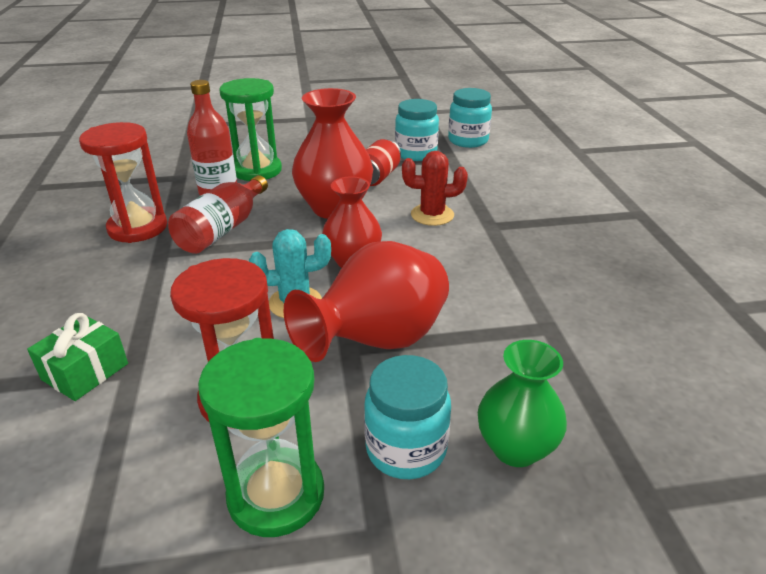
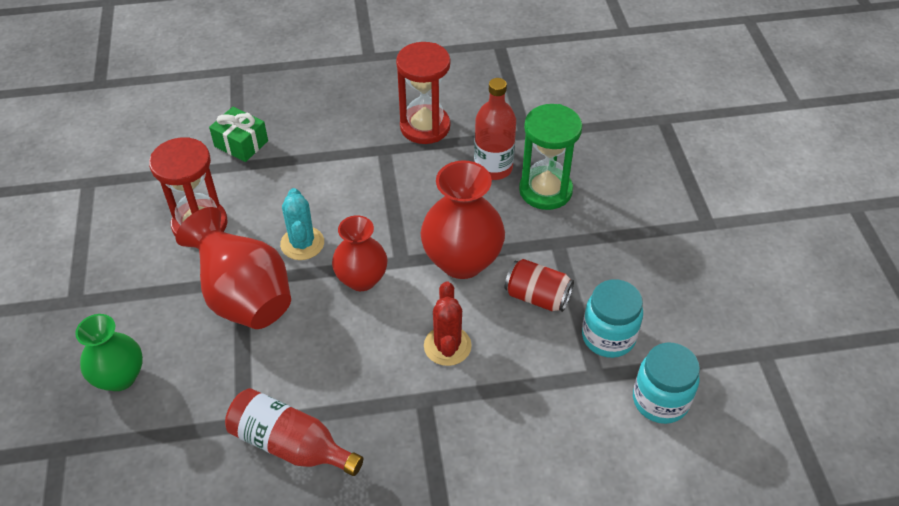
camera: 90 degrees right, 15 degrees up
red bottle [168,175,268,254] -> red bottle moved to [225,388,363,476]
green hourglass [198,338,324,537] -> none
turquoise jar [364,355,451,479] -> none

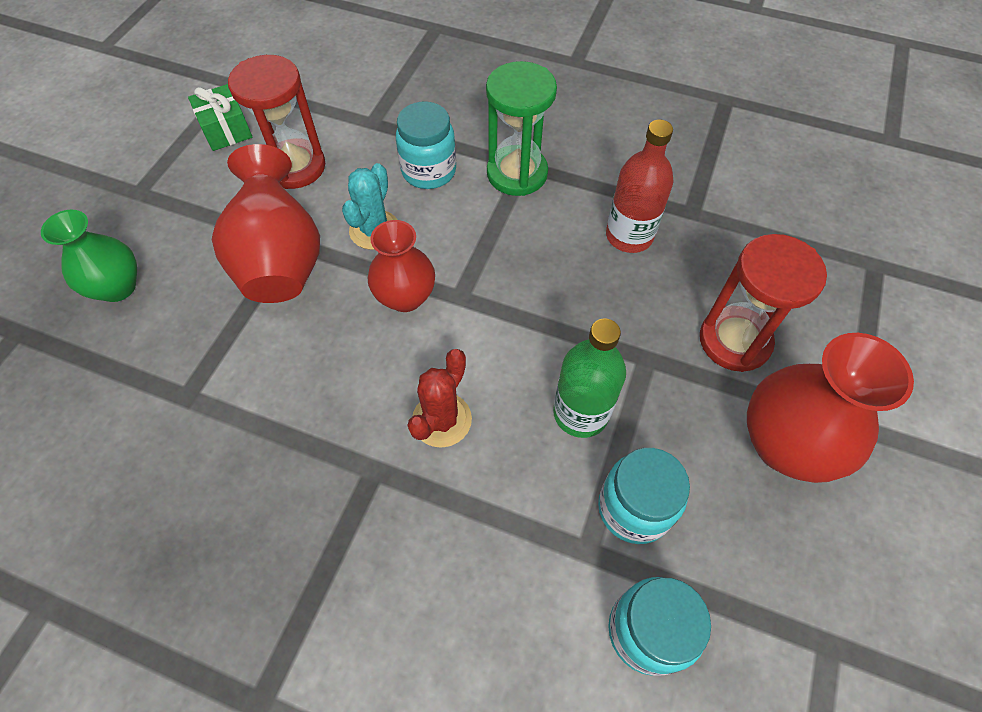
camera: 30 degrees right, 10 degrees up
green gift [209,107,268,162] -> green gift moved to [188,84,252,151]
red bottle [225,388,363,476] -> none
red hourglass [396,42,450,144] -> red hourglass moved to [700,234,827,372]
red vase [420,160,505,279] -> red vase moved to [747,333,914,483]
red can [504,259,574,312] -> green bottle [553,318,626,438]
green hourglass [519,104,582,210] -> green hourglass moved to [486,61,557,196]
none -> turquoise jar [396,102,456,189]

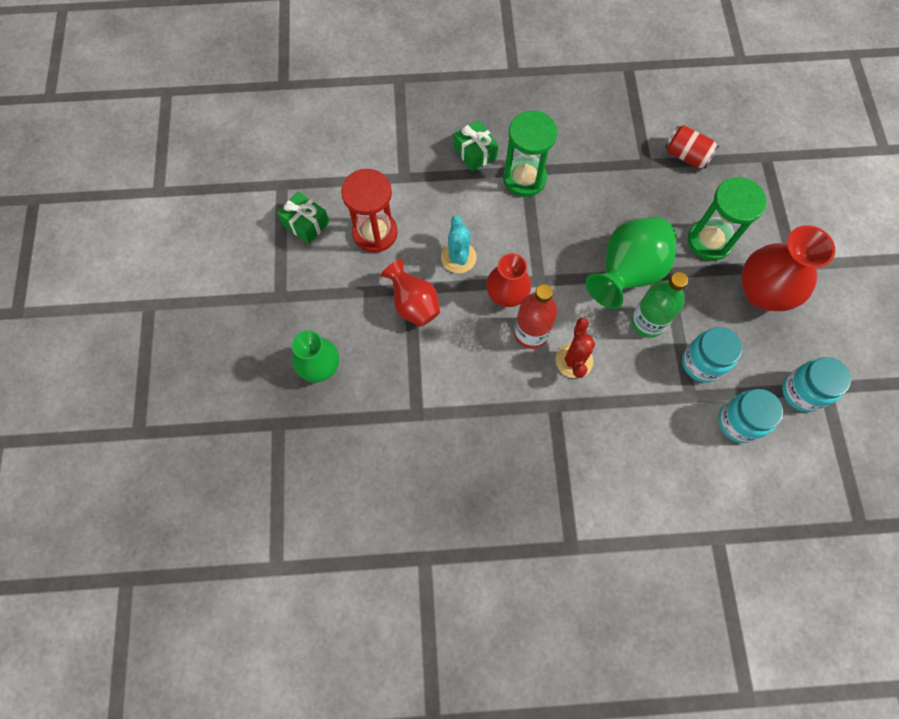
camera: 25 degrees left, 10 degrees up
red vase [212,144,320,303] -> red vase [381,259,440,327], size x0.65
turquoise jar [396,102,456,189] -> turquoise jar moved to [782,357,851,412]
red bottle [606,120,674,253] -> red bottle moved to [514,284,557,349]
red hourglass [700,234,827,372] -> green hourglass [688,177,767,261]
none -> green gift [454,120,498,172]
none -> green vase [586,216,677,309]
none -> red can [665,125,719,169]

